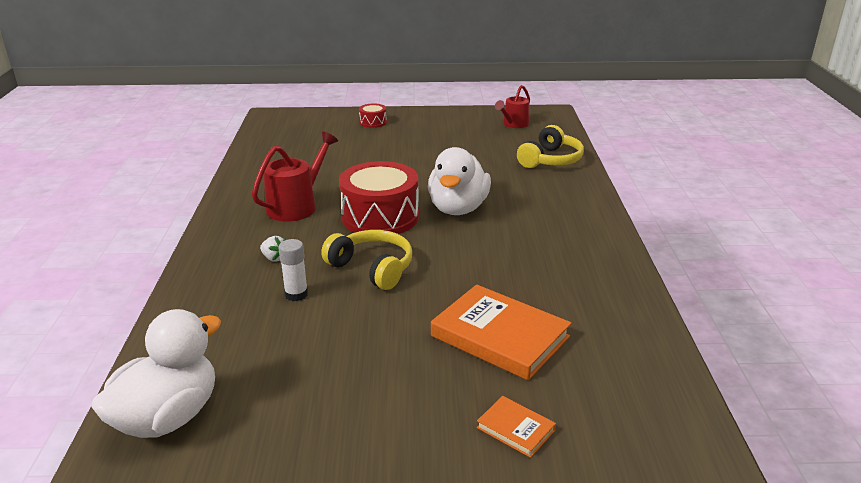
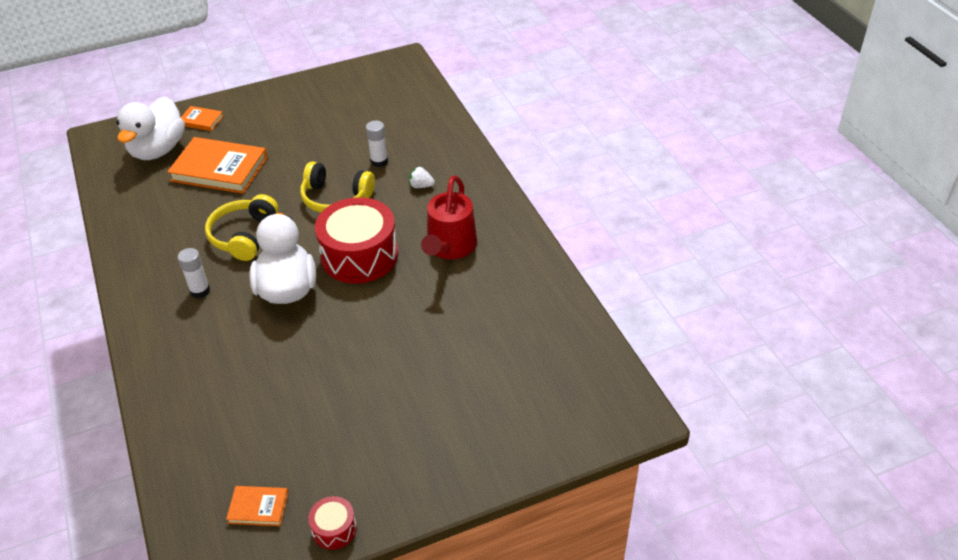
camera: 160 degrees right, 15 degrees up
white duck [91,309,221,438] -> white duck moved to [116,96,185,160]
red drum [359,104,387,128] -> red drum moved to [308,496,357,550]
red watering can [495,85,530,128] -> orange book [226,486,288,526]
yellow headphones [517,125,584,168] -> yellow headphones moved to [205,194,279,261]
none -> white glue stick [178,248,210,298]

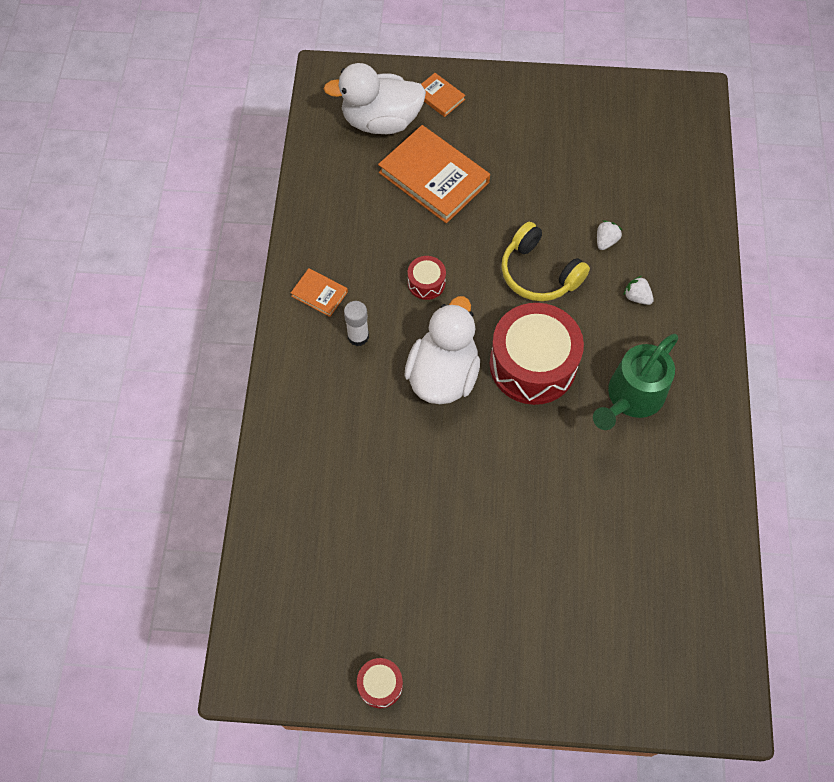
camera: 25 degrees right, 20 degrees up
white duck [116,96,185,160] -> white duck turned 45 degrees clockwise [324,63,426,134]
yellow headphones [205,194,279,261] -> red drum [408,256,446,300]
orange book [226,486,288,526] -> orange book moved to [291,268,348,317]
white glue stick [366,121,388,167] -> white strawberry [597,220,622,250]
red watering can [421,175,477,259] -> green watering can [593,334,678,430]

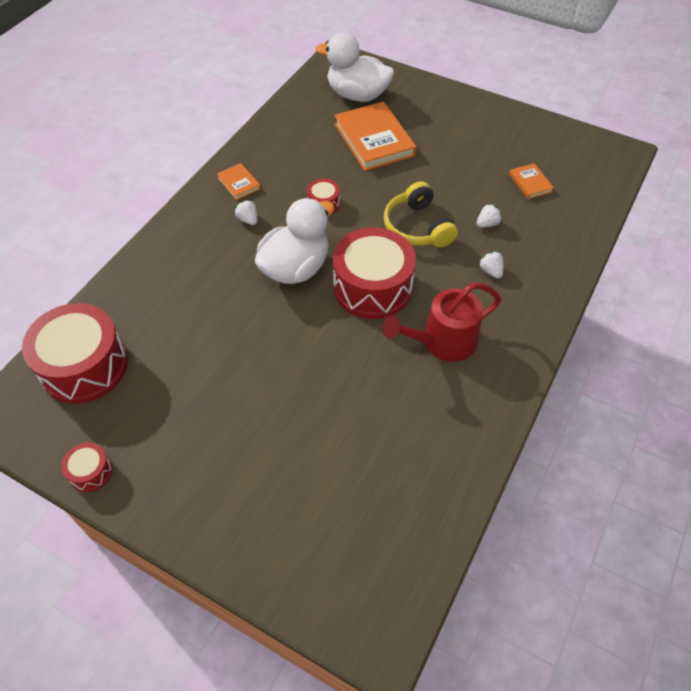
camera: 25 degrees right, 10 degrees down
white glue stick [344,301,369,346] -> white strawberry [234,200,257,225]
orange book [421,73,466,117] -> orange book moved to [509,163,554,199]
green watering can [593,334,678,430] -> red watering can [382,283,501,362]
none -> red drum [22,303,128,404]

